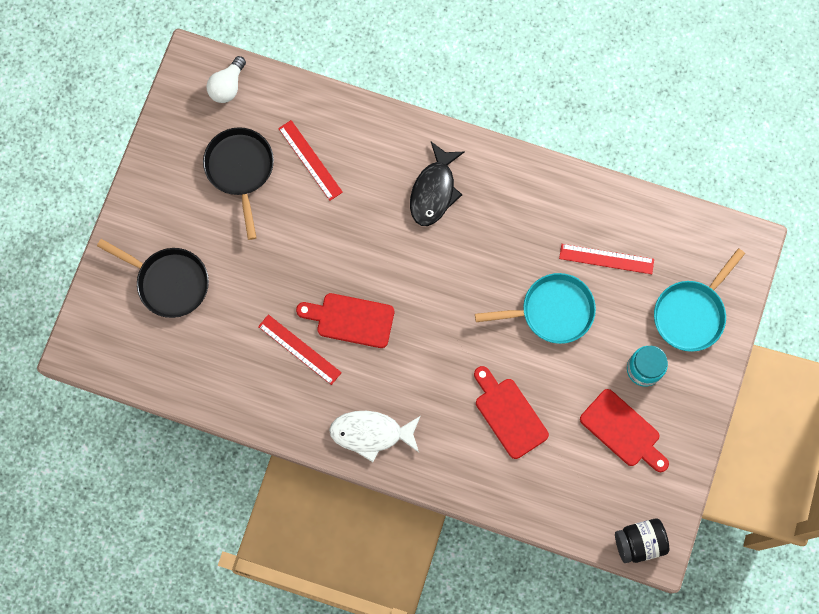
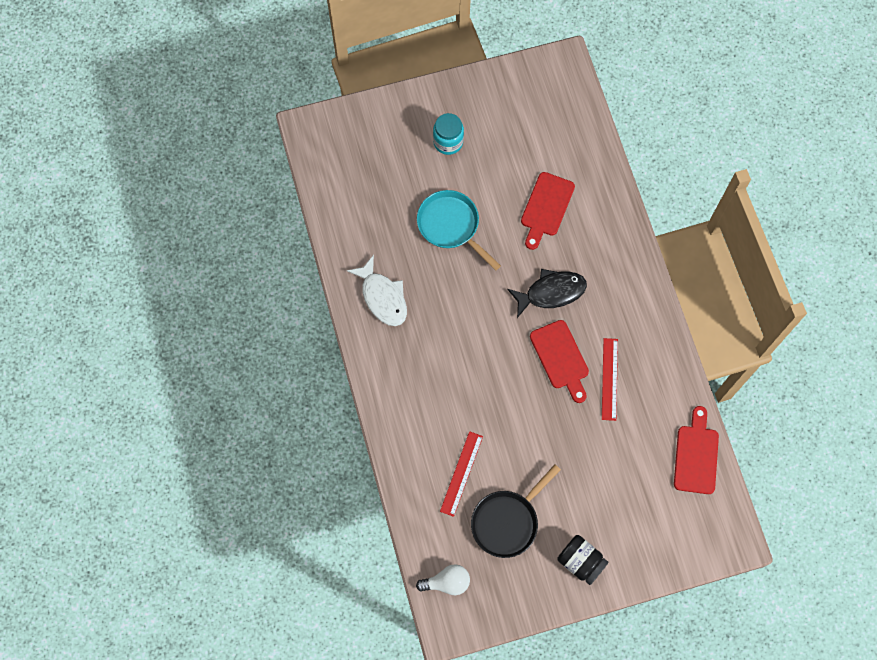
camera: 125 degrees left, 5 degrees down
black pan [97,239,209,318] -> none
white fish [329,411,421,462] -> white fish moved to [347,255,407,326]
black fish [410,142,464,226] -> black fish moved to [507,269,587,318]
red ruler [559,244,654,274] -> none
red cutting board [580,389,669,472] -> red cutting board moved to [674,406,719,494]
black jar [615,518,669,563] -> black jar moved to [557,535,608,585]
turquoise pan [654,248,745,352] -> none

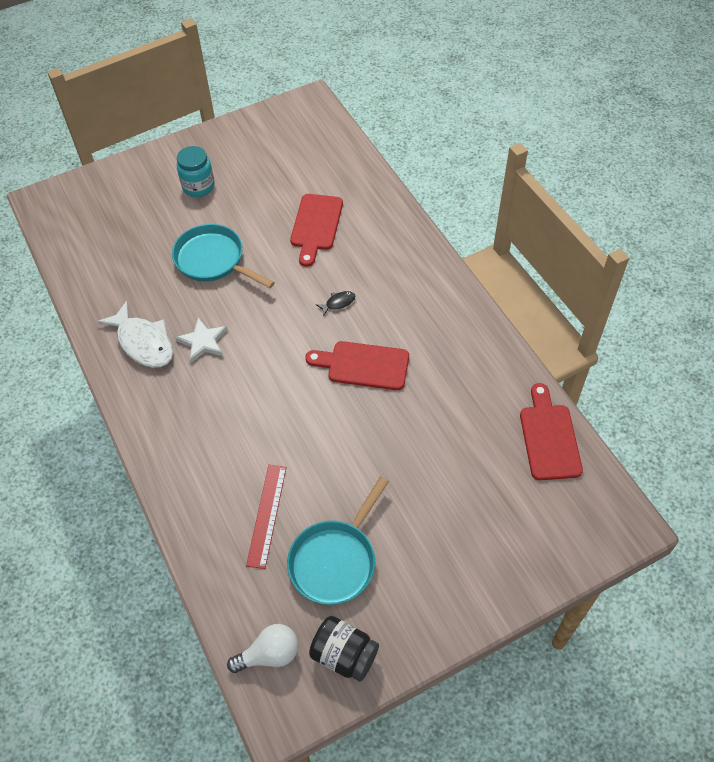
camera: 10 degrees left, 15 degrees down
black pan [471,464,561,558] -> turquoise pan [287,476,389,605]
black fish [507,269,587,318] -> black fish [316,291,355,316], size x0.44
red cutting board [530,320,589,403] -> red cutting board turned 135 degrees clockwise [305,341,409,390]
black jar [557,535,608,585] -> black jar moved to [309,616,379,682]
red ruler [602,338,618,421] -> none
none -> white star [175,317,228,363]

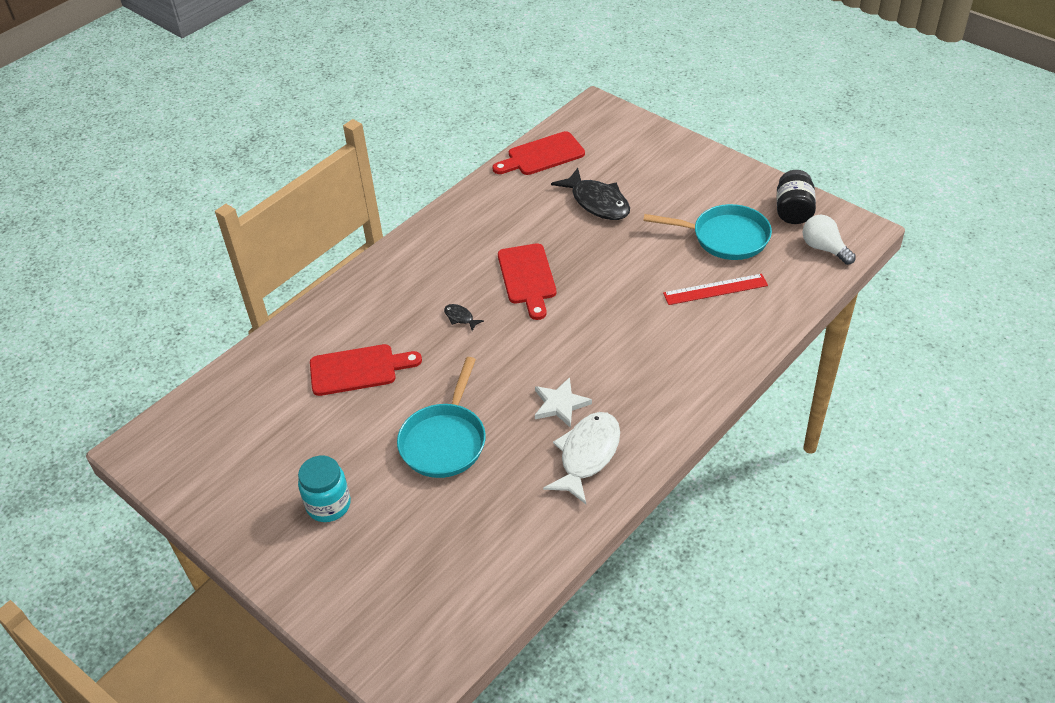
camera: 110 degrees left, 10 degrees down
none -> black fish [551,168,630,220]

